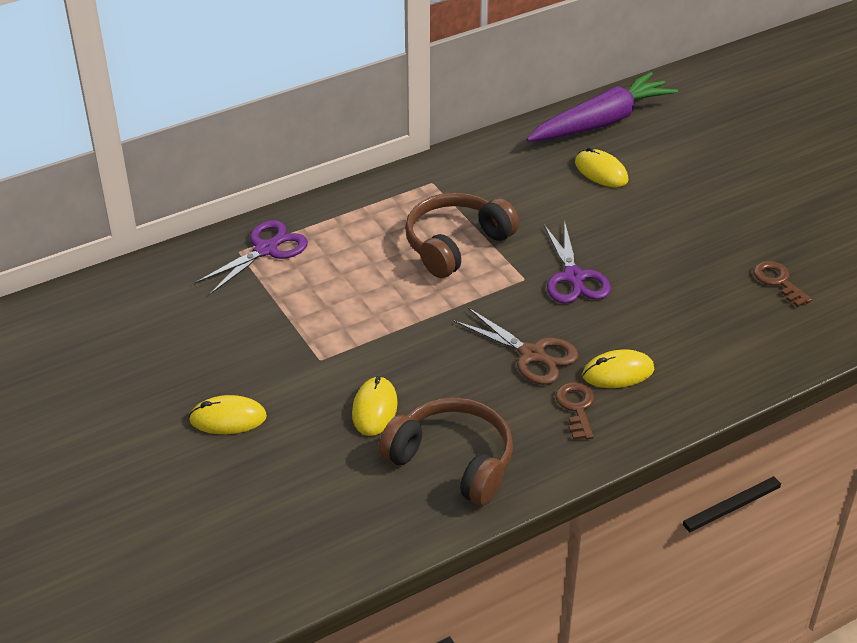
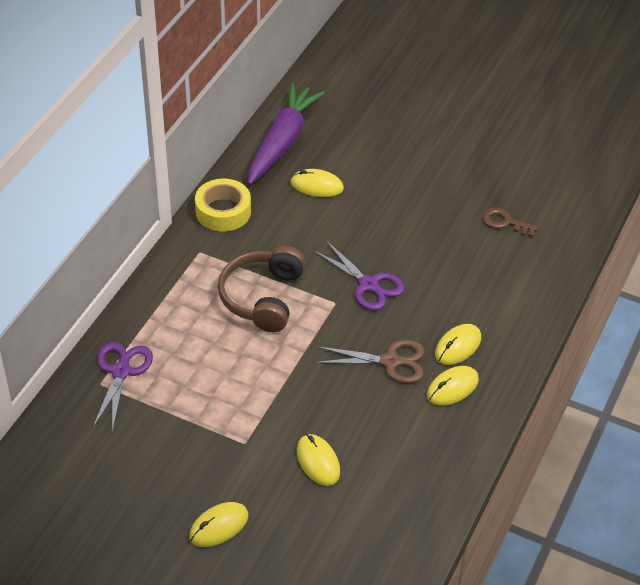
camera: 35 degrees left, 5 degrees up
brown headphones [378,397,513,506] -> none
brown key [555,382,594,440] -> yellow mouse [427,366,479,405]
none -> yellow tape [195,179,251,232]

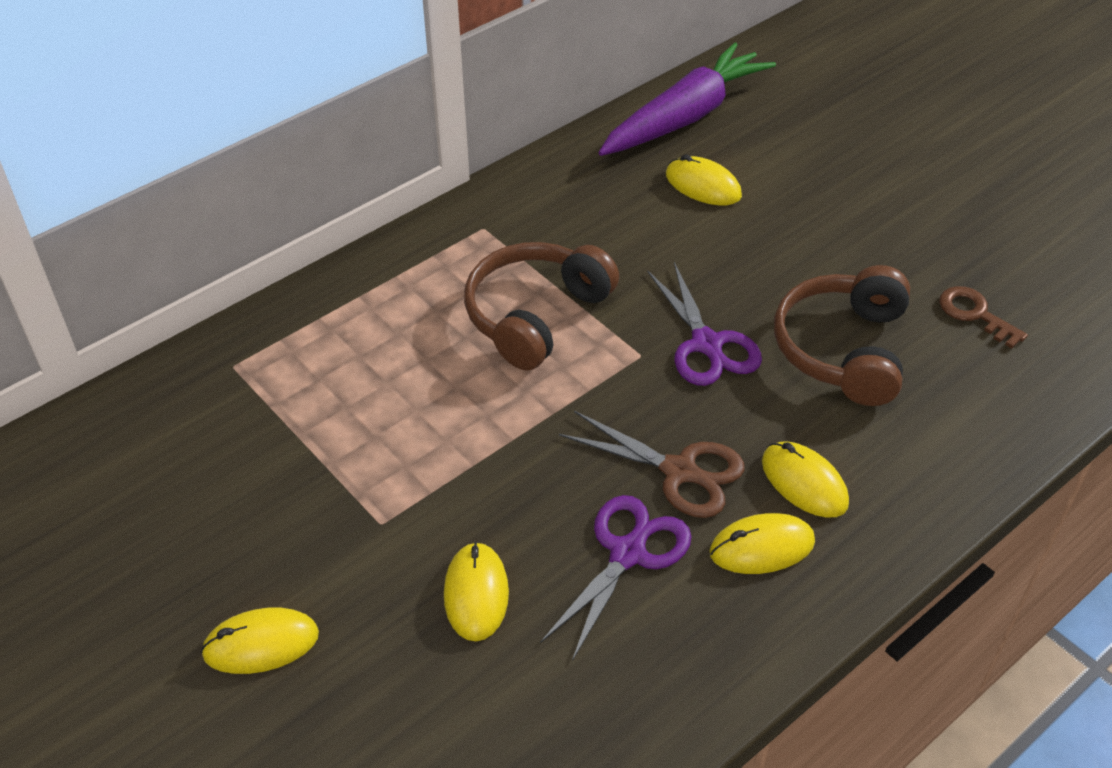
camera: 25 degrees right, 0 degrees up
purple scissors [92,342,153,432] -> purple scissors moved to [540,495,692,661]
yellow tape [195,179,251,232] -> none
yellow mouse [435,324,481,365] -> yellow mouse turned 75 degrees clockwise [762,441,849,518]
none -> brown headphones [774,265,910,406]

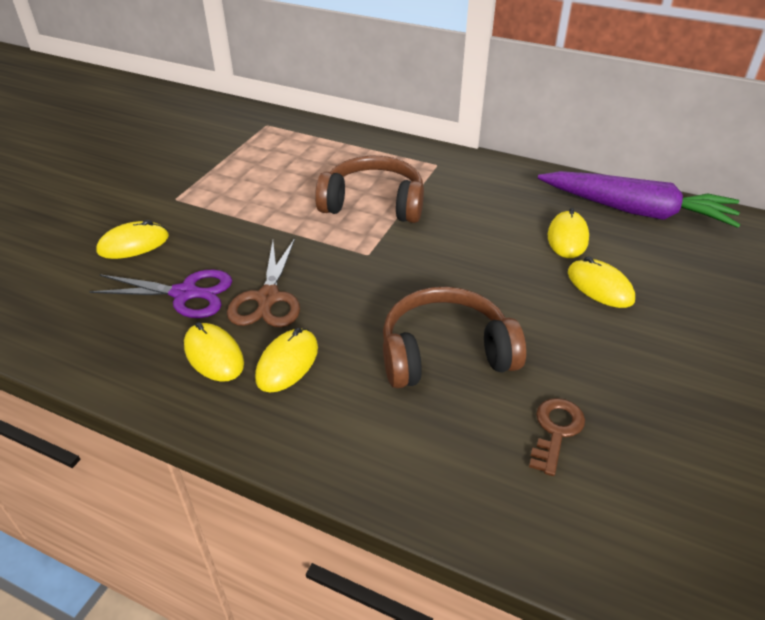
camera: 65 degrees right, 5 degrees down
yellow mouse [201,608,319,674] -> yellow mouse moved to [568,256,635,308]
purple scissors [647,262,762,386] -> none

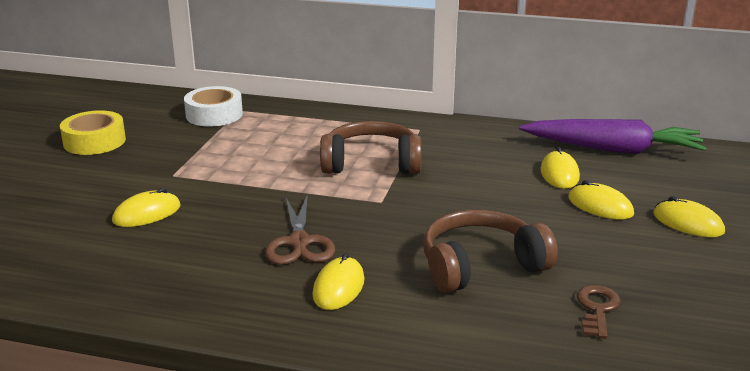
camera: 10 degrees left, 15 degrees down
purple scissors [89,270,232,318] -> none
yellow mouse [184,322,244,382] -> yellow mouse moved to [653,196,725,237]
none -> yellow tape [60,110,126,155]
none -> white tape [184,86,243,127]

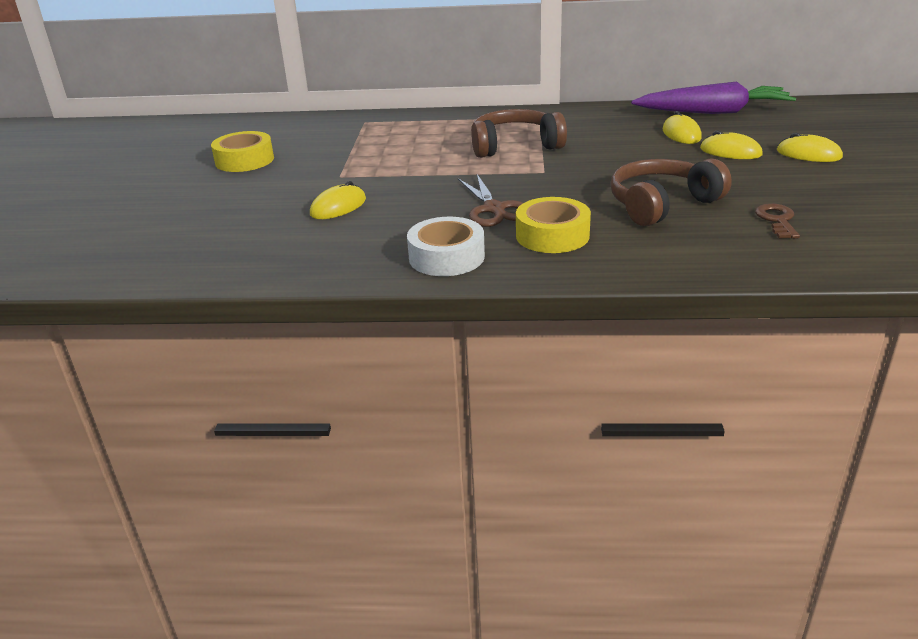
camera: 10 degrees left, 5 degrees up
white tape [184,86,243,127] -> white tape moved to [407,217,485,276]
yellow mouse [313,253,364,310] -> yellow tape [516,197,591,253]

